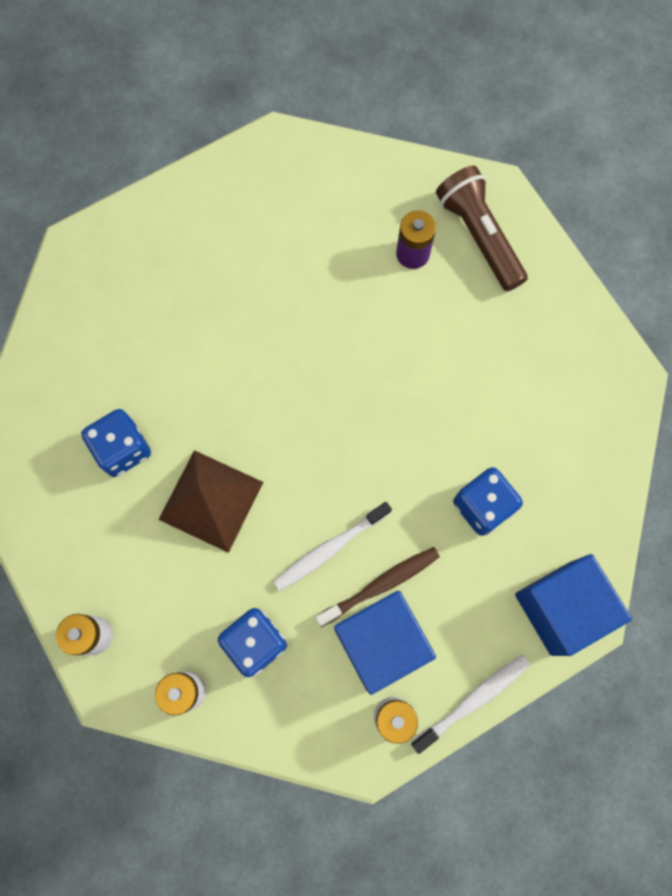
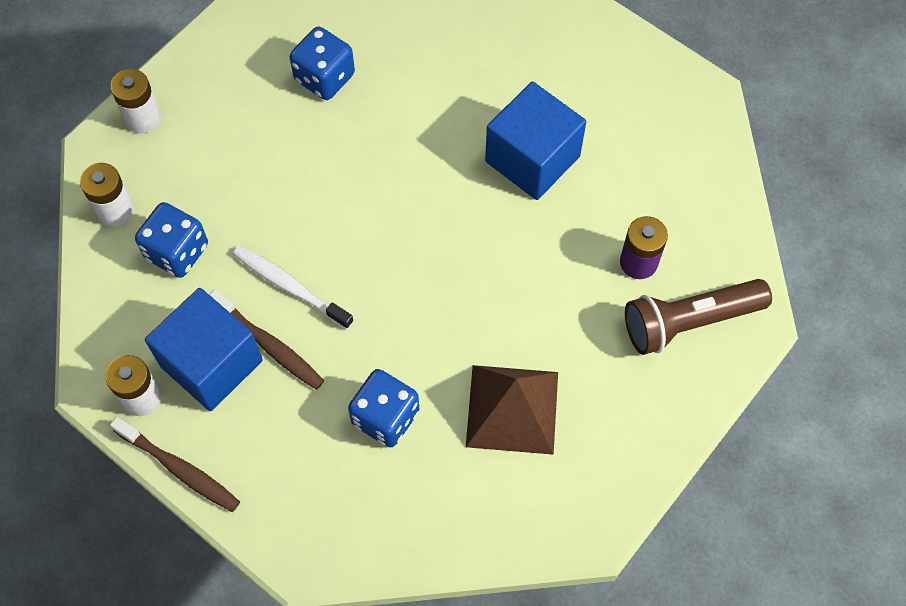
camera: 70 degrees right, 10 degrees down
brown pyramid [158,450,263,553] -> brown pyramid moved to [466,365,558,455]
white toothbrush [411,655,530,754] -> brown toothbrush [110,417,240,512]
brown flashlight [436,166,528,291] -> brown flashlight turned 150 degrees counterclockwise [625,279,772,355]
blue cube [515,554,632,656] -> blue cube moved to [485,81,586,200]

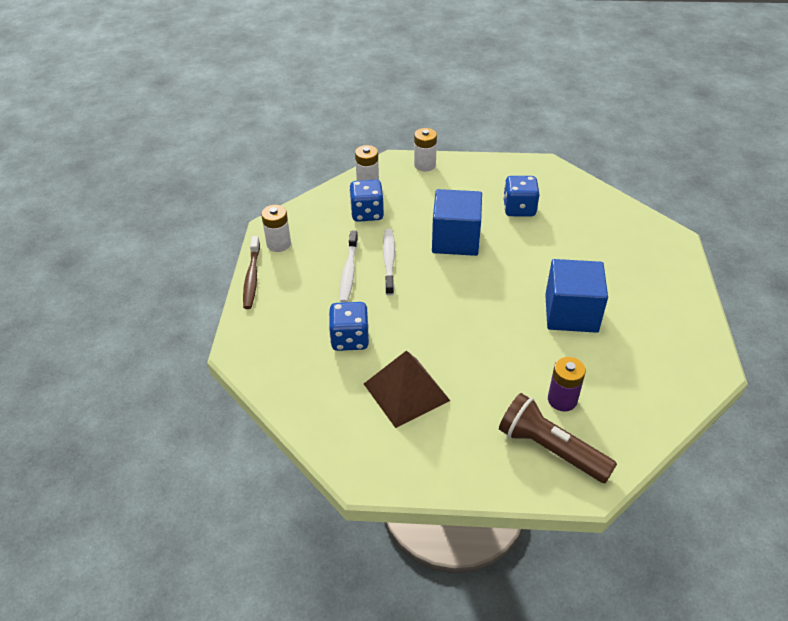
camera: 55 degrees right, 20 degrees down
blue cube [145,288,263,411] -> blue cube moved to [432,189,482,256]
brown toothbrush [209,289,324,390] -> white toothbrush [340,231,358,303]

